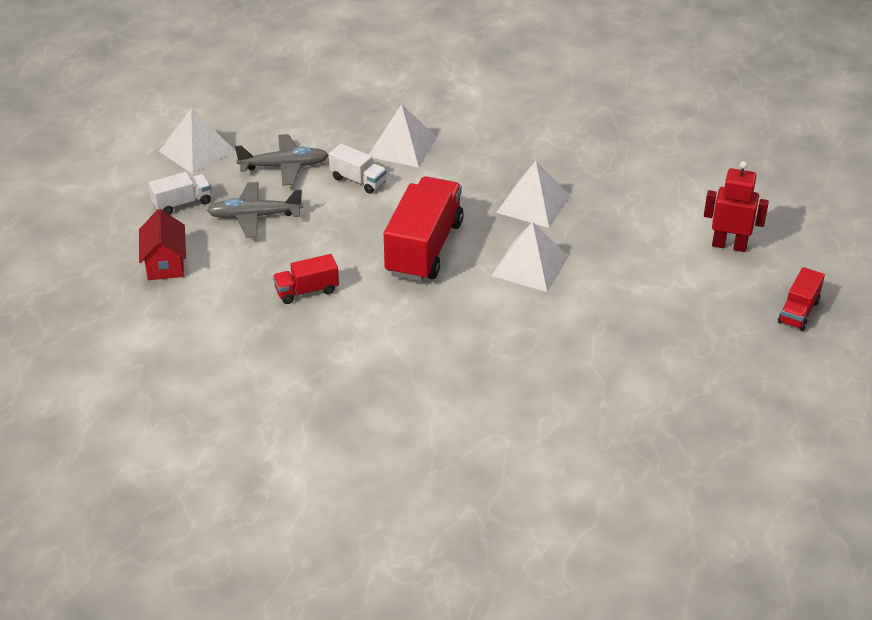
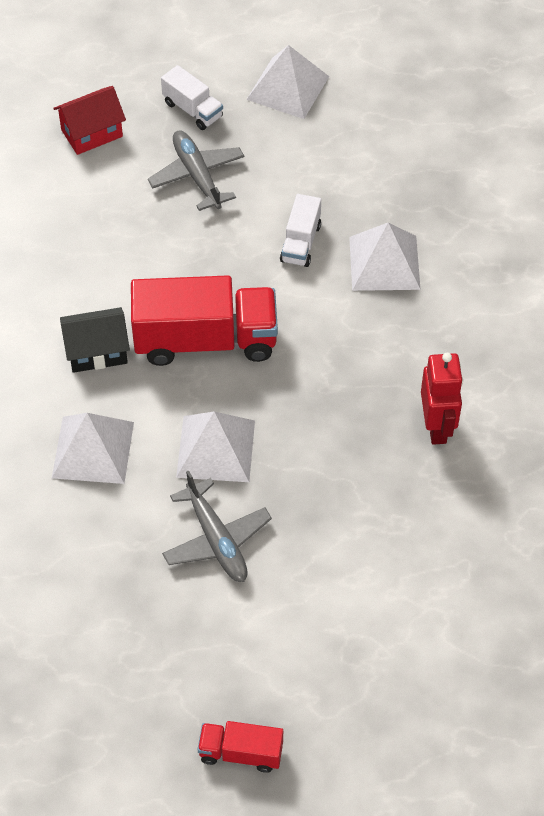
camera: 70 degrees right, 15 degrees up
grey plane [235,134,329,186] -> grey plane moved to [162,470,272,582]
red truck [273,254,339,304] -> none
white pyramid [496,161,570,228] -> white pyramid moved to [52,413,134,484]
red robot [704,161,769,252] -> red robot moved to [421,353,463,445]
none -> black house [60,307,130,373]

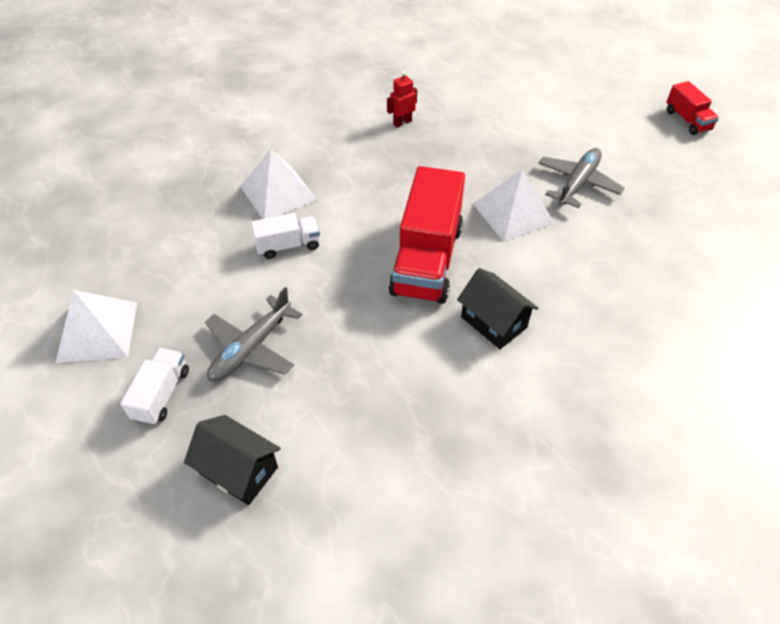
camera: 120 degrees left, 5 degrees down
white pyramid [52,413,134,484] -> none
red house [53,86,126,155] -> black house [184,415,281,505]
red truck [131,275,278,366] -> red truck turned 135 degrees counterclockwise [389,166,465,304]
red robot [421,353,463,445] -> red robot [387,71,417,127], size x0.62

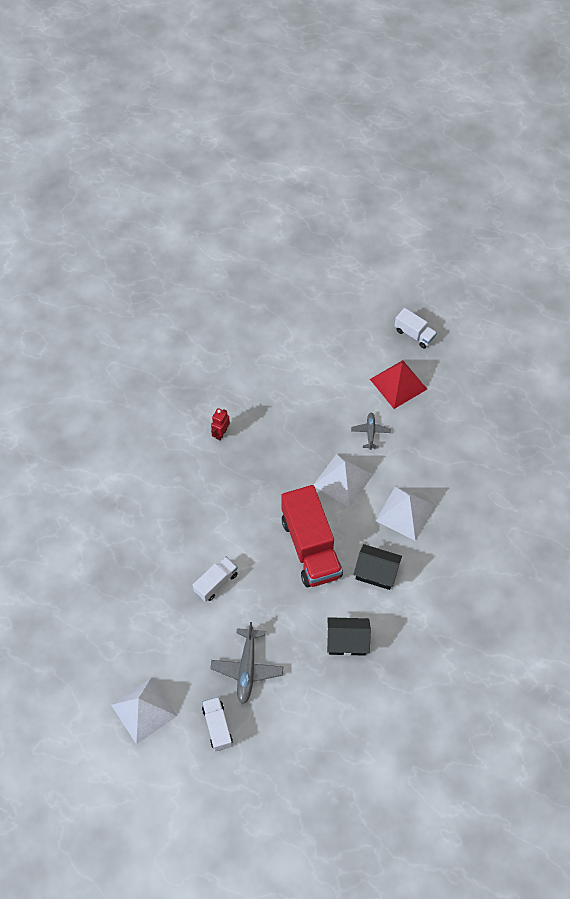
camera: 30 degrees left, 10 degrees up
black house [184,415,281,505] -> black house moved to [327,617,371,656]
white pyramid [240,149,317,219] -> white pyramid moved to [376,486,435,541]
grey plane [538,148,624,208] -> grey plane [351,412,390,450], size x0.60
red truck [666,81,719,135] -> white truck [394,308,437,349]
none -> red pyramid [370,360,427,409]

